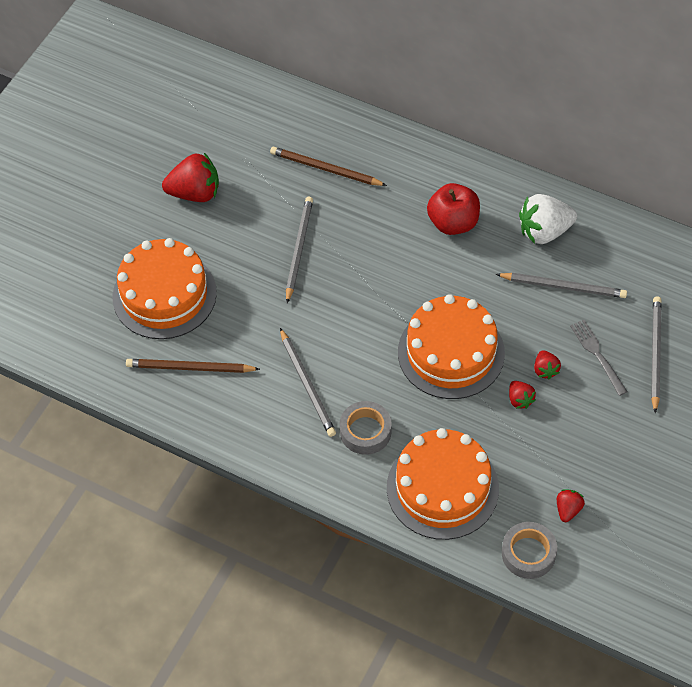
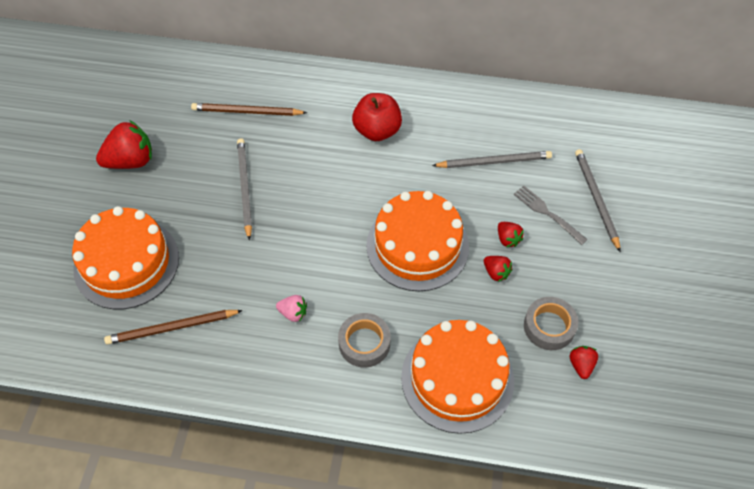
camera: 20 degrees left, 0 degrees up
grey pencil [280,328,336,437] -> pink strawberry [276,295,307,322]
grey tape [502,522,557,579] -> grey tape moved to [524,297,578,350]
white strawberry [519,194,577,244] -> none

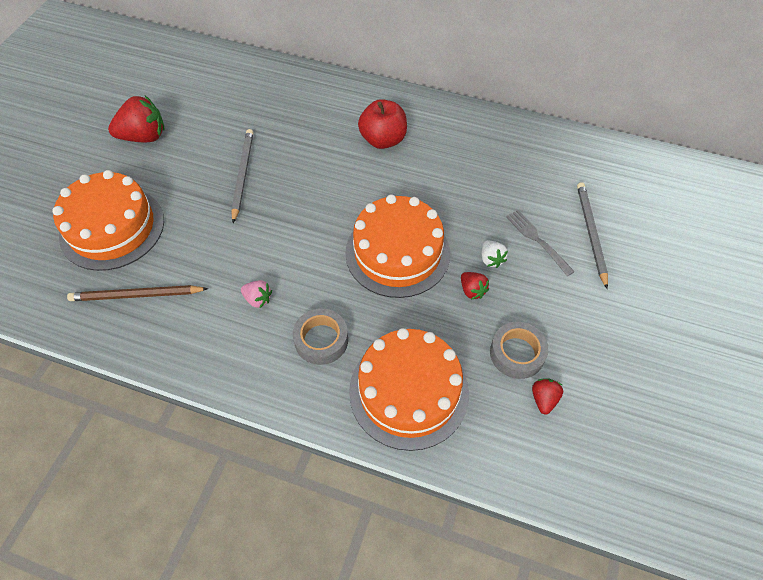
camera: 10 degrees right, 0 degrees up
brown pencil [191,103,307,116] -> none
grey pencil [432,151,552,168] -> none
red strawberry [498,222,524,247] -> white strawberry [482,241,508,268]

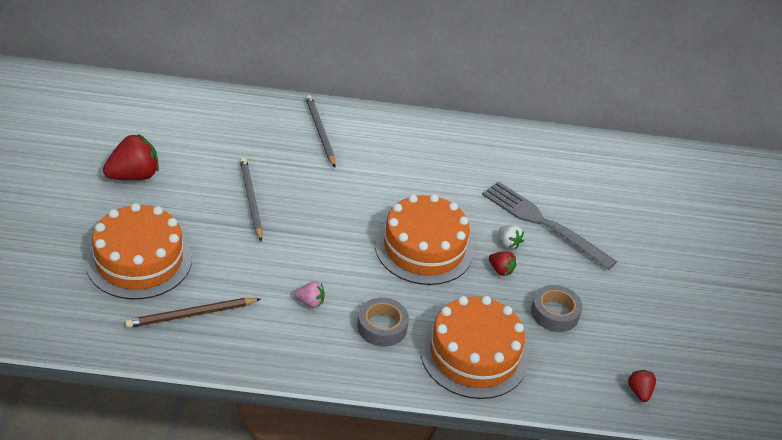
camera: 20 degrees left, 15 degrees down
red apple [358,99,407,149] -> none
grey fork [506,210,575,276] -> grey fork [482,181,617,270], size x1.85
red strawberry [532,378,563,415] -> red strawberry moved to [628,370,656,402]
grey pencil [577,182,608,289] -> grey pencil moved to [306,95,336,167]

